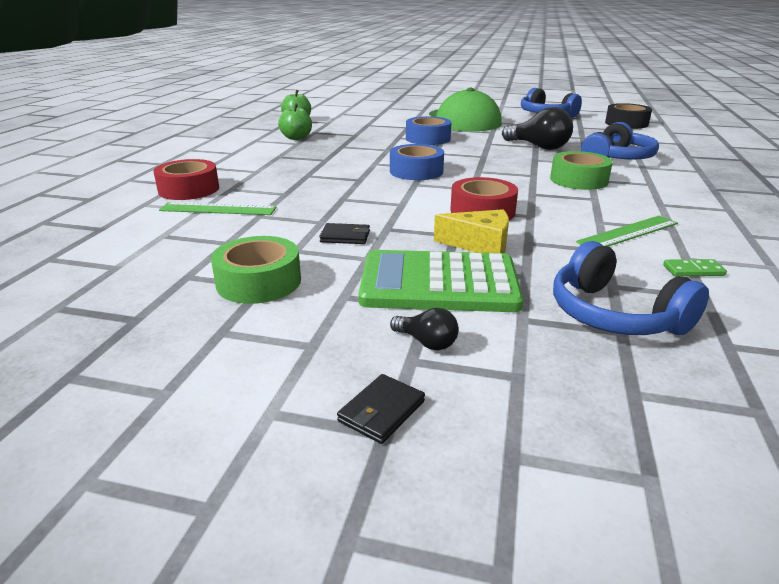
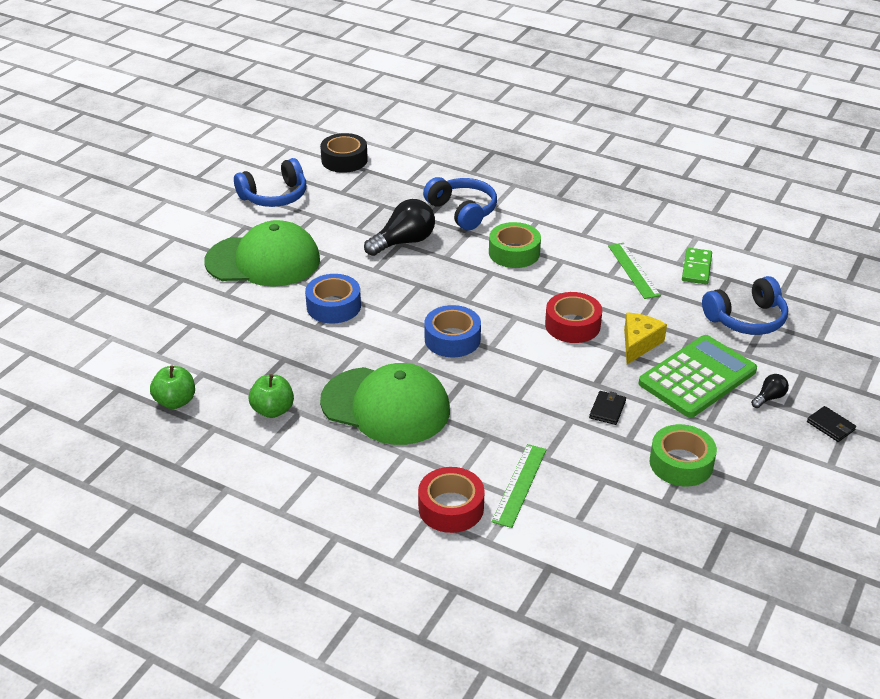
camera: 75 degrees left, 10 degrees up
green calculator [359,250,524,312] -> green calculator turned 150 degrees counterclockwise [639,335,757,418]
green domino [663,259,727,276] -> green domino [682,248,712,284], size x1.54
none -> green cap [320,363,450,445]

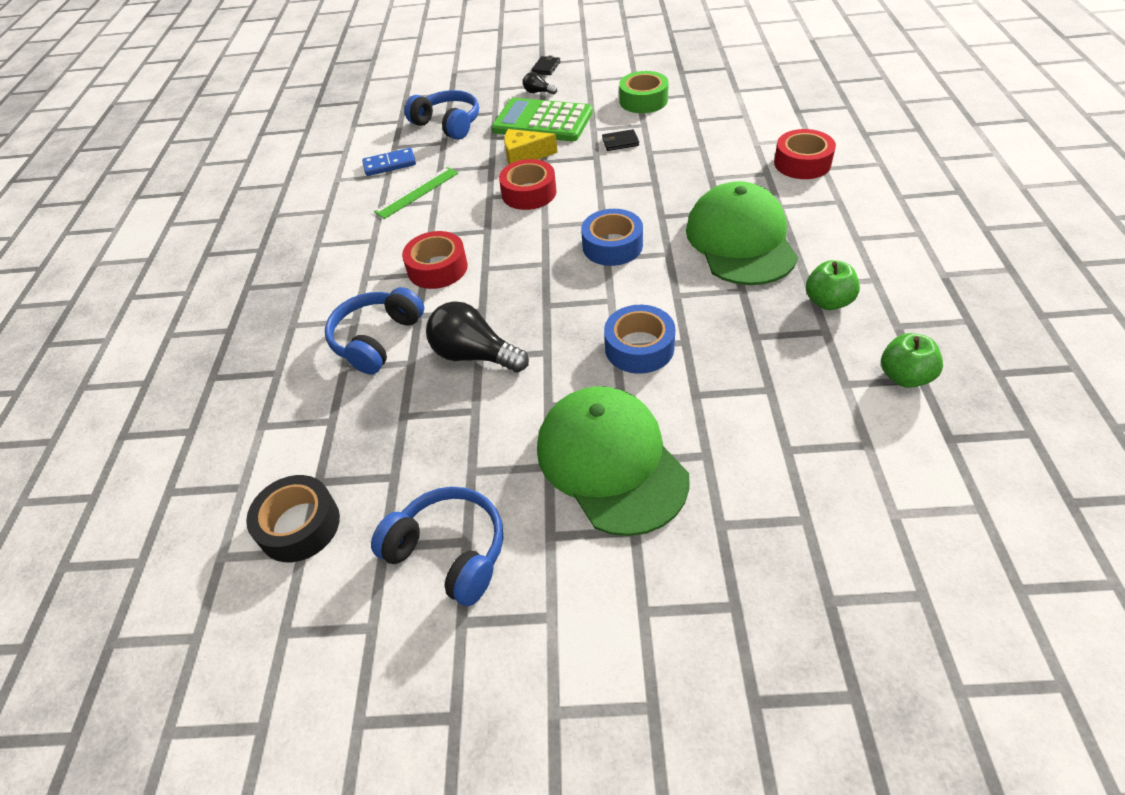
camera: 115 degrees left, 10 degrees up
green tape [489,222,541,268] -> red tape [402,231,468,289]
green ruler [492,444,547,528] -> none
green domino [682,248,712,284] -> blue domino [362,148,416,176]

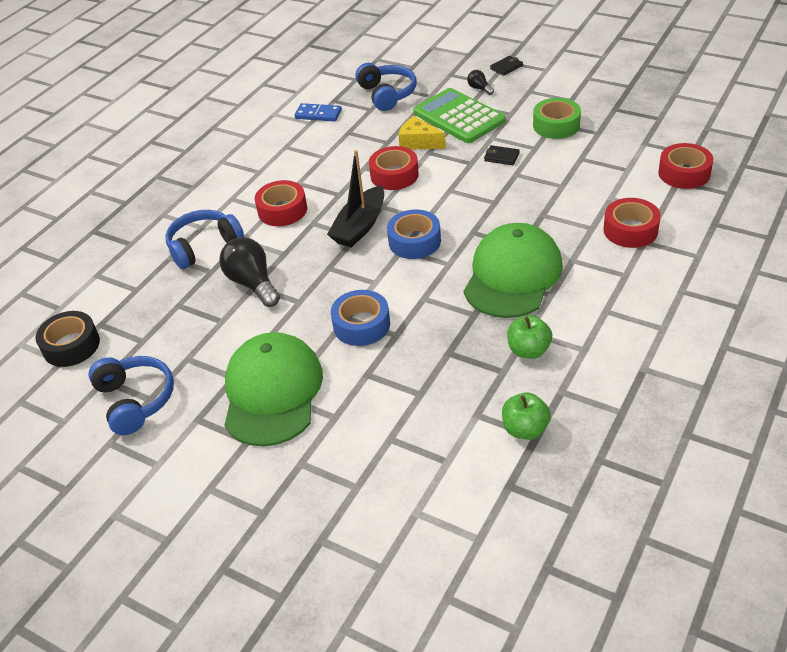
camera: 30 degrees right, 5 degrees down
green ruler [374,167,458,219] -> none
none -> black boat [327,150,384,248]
none -> red tape [658,143,713,189]

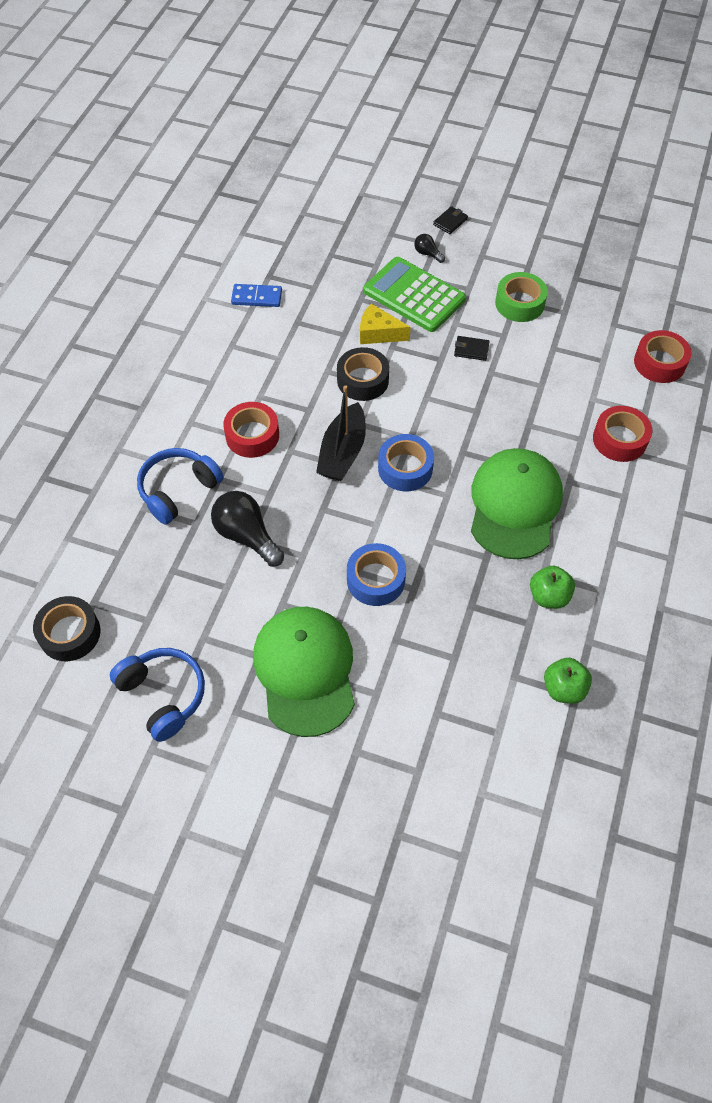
camera: 15 degrees left, 15 degrees up
blue headphones [355,63,417,111] -> none
red tape [369,146,419,190] -> black tape [337,347,389,401]

